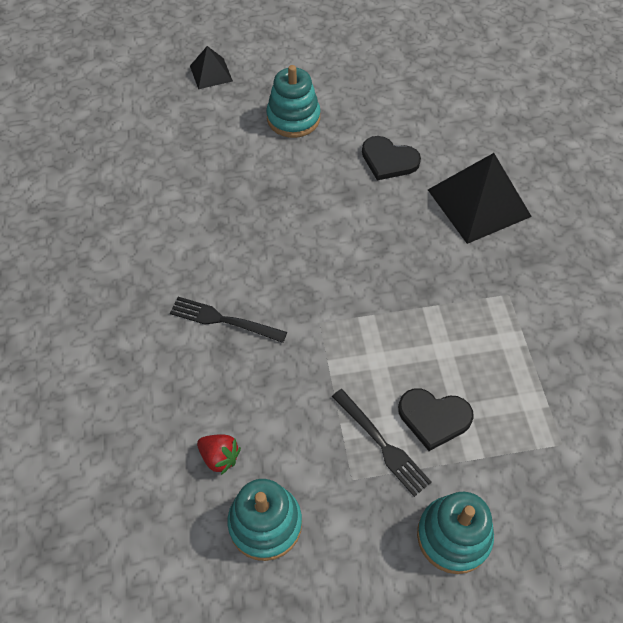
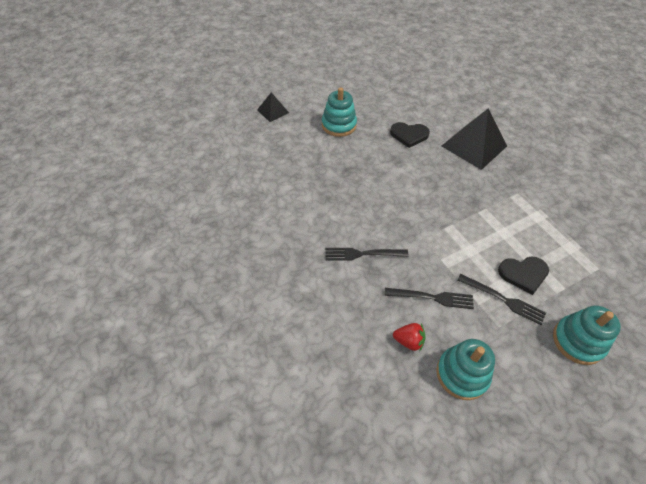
camera: 20 degrees left, 5 degrees down
none -> black fork [384,288,474,309]

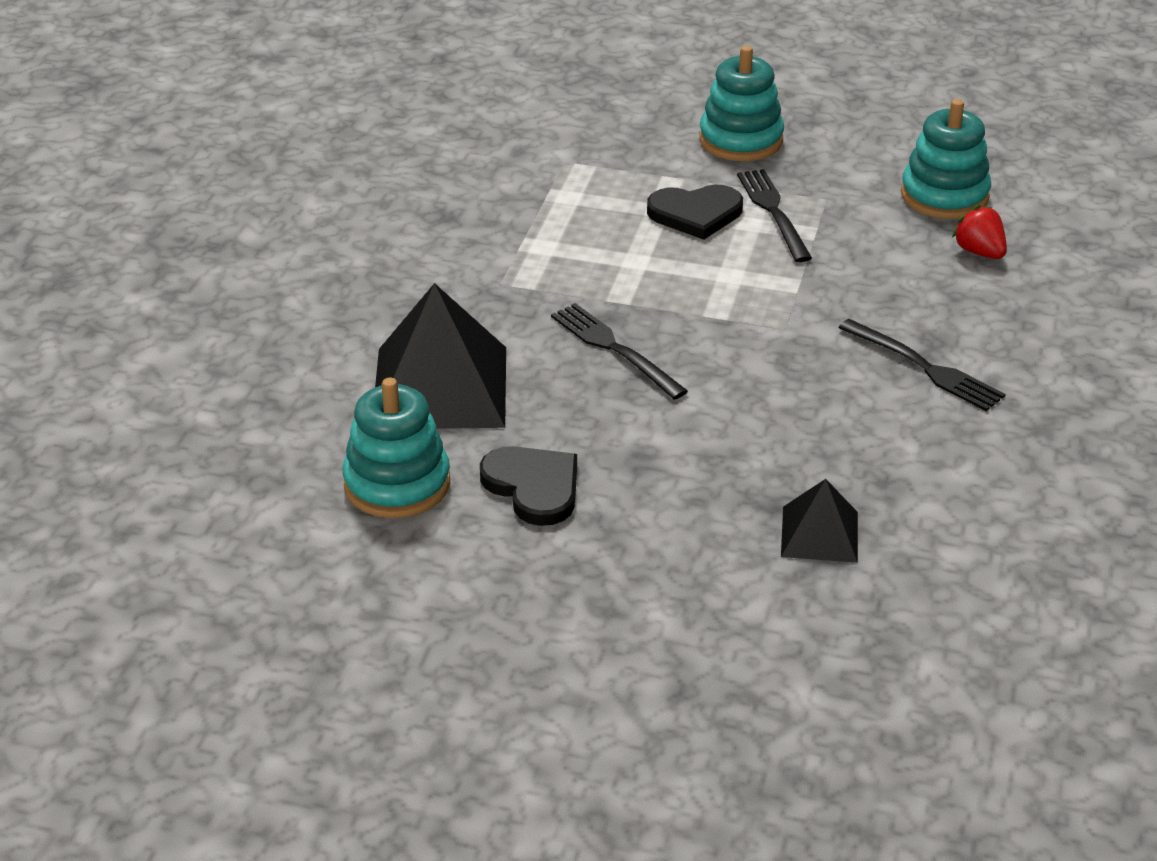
camera: 135 degrees left, 15 degrees down
black pyramid [257,92,289,122] -> black pyramid moved to [781,479,858,563]
turquoise stacking toy [322,87,357,137] -> turquoise stacking toy moved to [343,378,450,518]
black fork [384,288,474,309] -> black fork moved to [551,303,688,400]
black heart [498,256,549,295] -> black heart turned 135 degrees clockwise [647,184,743,240]

